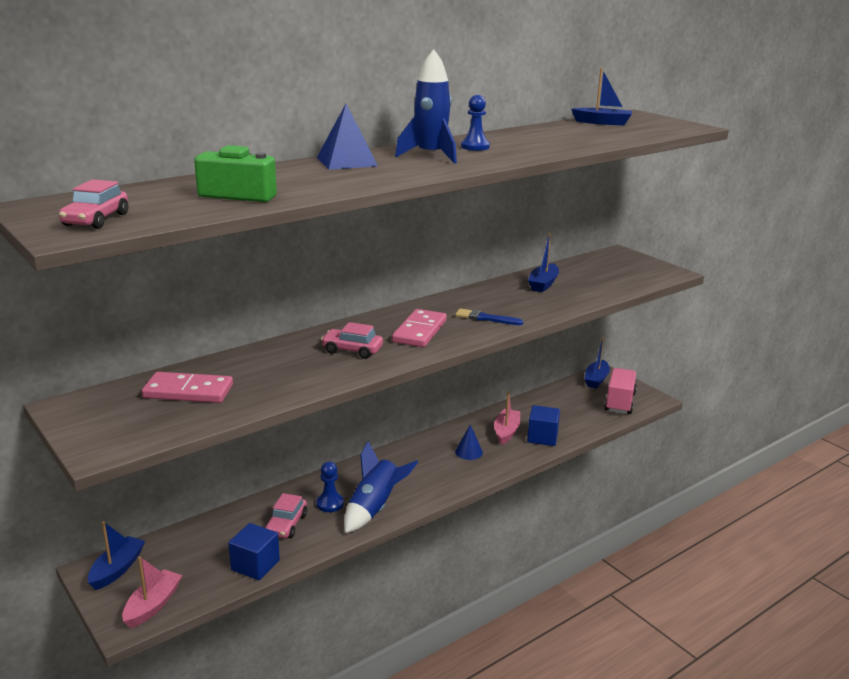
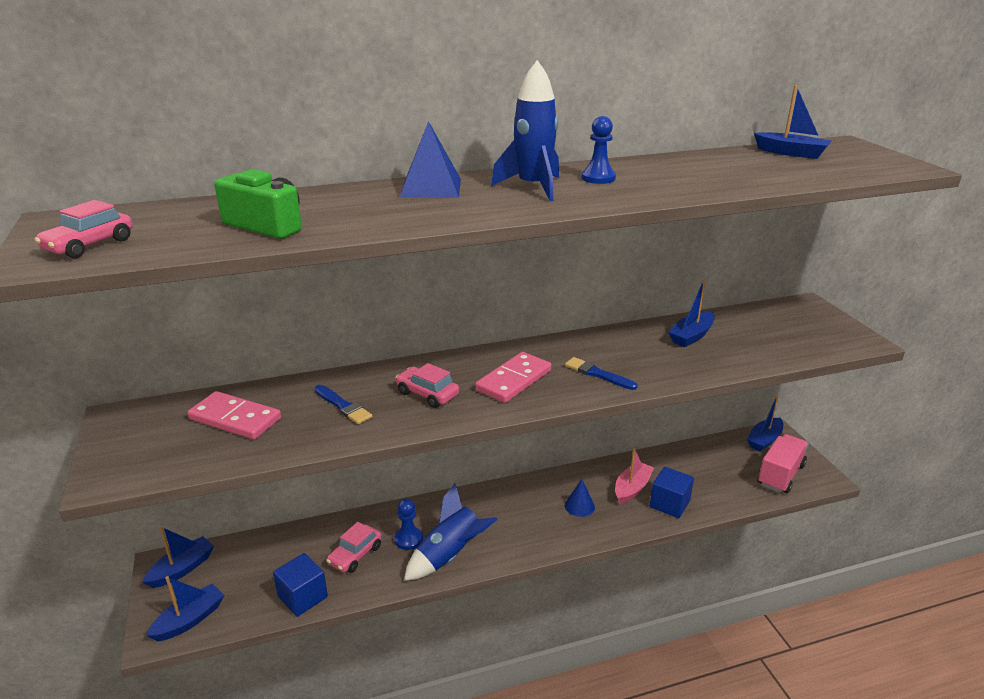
camera: 20 degrees right, 5 degrees up
pink boat [122,556,182,628] -> blue boat [146,576,224,641]
none -> blue brush [315,385,372,424]

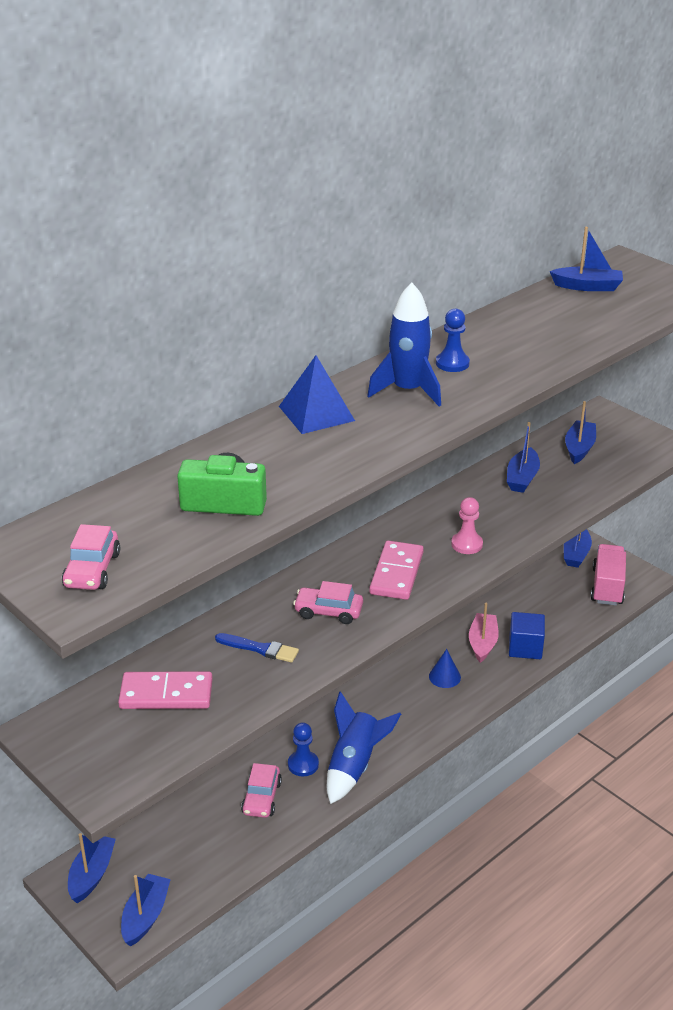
camera: 25 degrees left, 5 degrees up
blue cube [273,553,328,617] -> none
blue brush [565,357,638,390] -> pink pawn [451,497,483,554]
none -> blue boat [565,401,596,464]

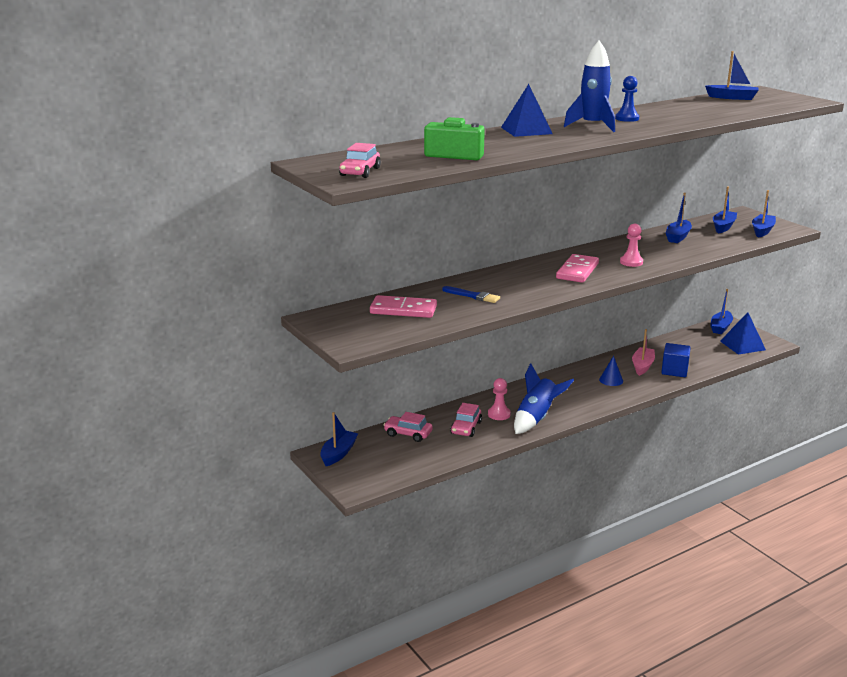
camera: 10 degrees right, 10 degrees down
blue boat [121,874,171,947] -> blue boat moved to [752,190,776,238]
blue pawn [288,722,319,777] -> pink pawn [488,378,511,420]
pink car [293,581,363,624] -> pink car moved to [384,412,433,442]
pink truck [591,544,626,606] -> blue pyramid [720,312,766,355]

